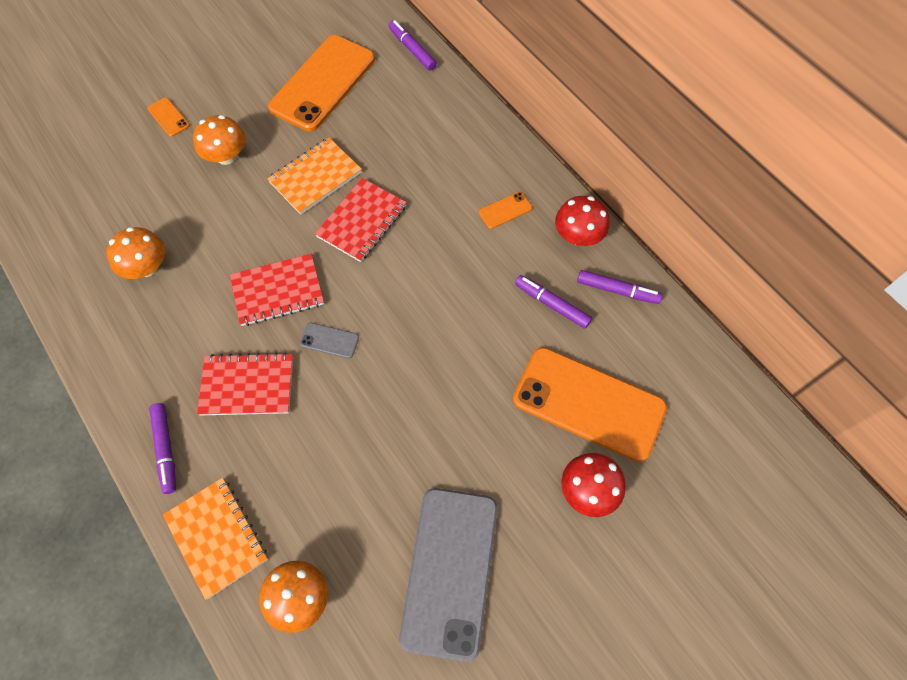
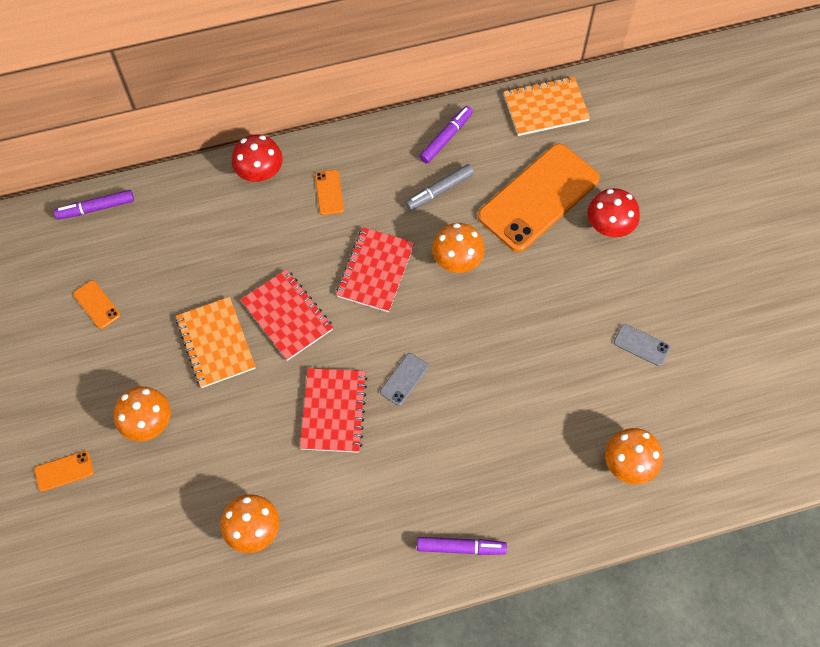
camera: 70 degrees left, 0 degrees up
orange notebook [163,478,268,600] -> orange notebook moved to [504,76,590,136]
red notebook [197,352,293,416] -> red notebook moved to [336,227,415,312]
orange phone [268,35,375,132] -> orange phone [73,280,120,329], size x0.40
grey phone [399,488,498,662] -> grey phone [614,324,670,366], size x0.40
purple marker [515,275,592,329] -> grey marker [405,164,474,211]
red mushroom [555,196,609,246] -> red mushroom moved to [232,134,283,182]
none -> orange mushroom [432,223,485,273]

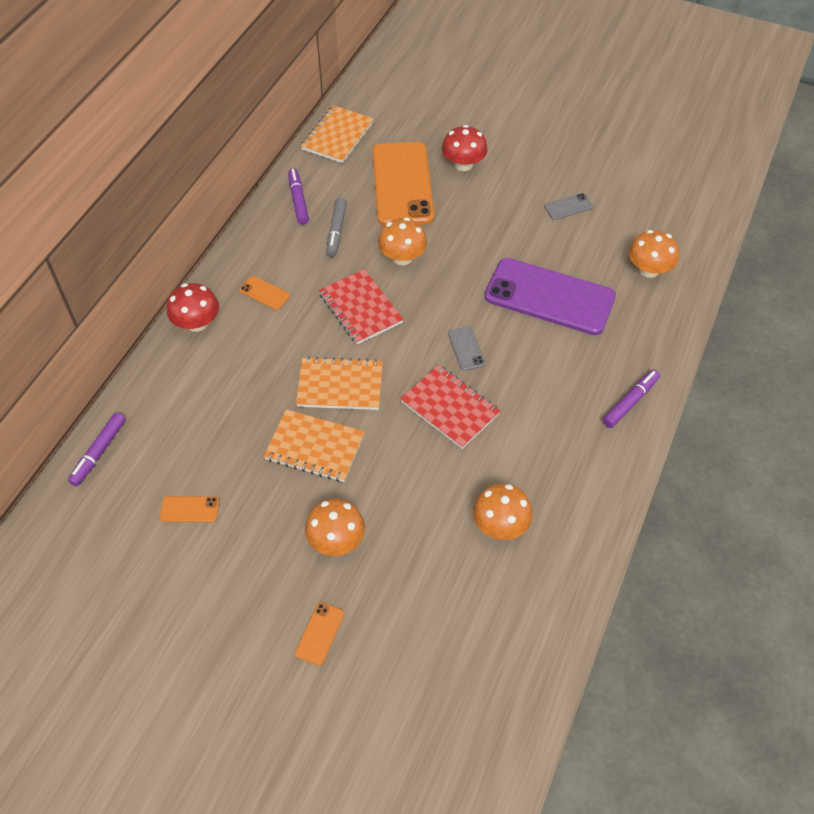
camera: 50 degrees left, 10 degrees down
red notebook [240,269,333,361] -> orange notebook [296,357,383,410]
none -> purple phone [485,258,616,335]

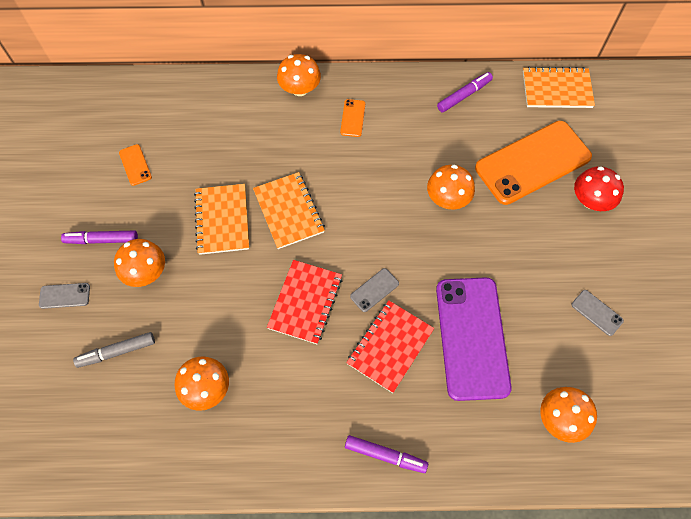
camera: 65 degrees right, 10 degrees up
purple marker [68,413,126,486] -> purple marker moved to [61,231,138,244]
red mushroom [167,283,219,332] -> orange mushroom [277,54,321,96]
orange phone [295,602,344,666] -> grey phone [39,283,90,309]
red notebook [319,269,404,344] -> red notebook moved to [346,300,434,393]
grey marker [326,197,347,257] -> grey marker moved to [73,332,155,368]

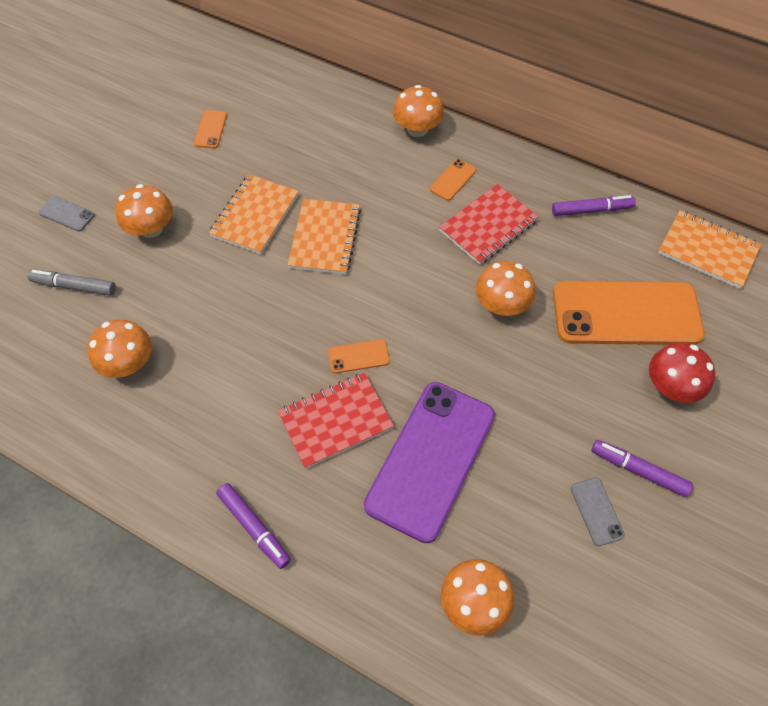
camera: 30 degrees right, 5 degrees down
purple marker [61,231,138,244] -> purple marker moved to [592,440,693,497]
red notebook [267,260,342,344] -> red notebook moved to [439,184,539,265]
grey phone [350,268,399,312] -> orange phone [328,339,390,373]

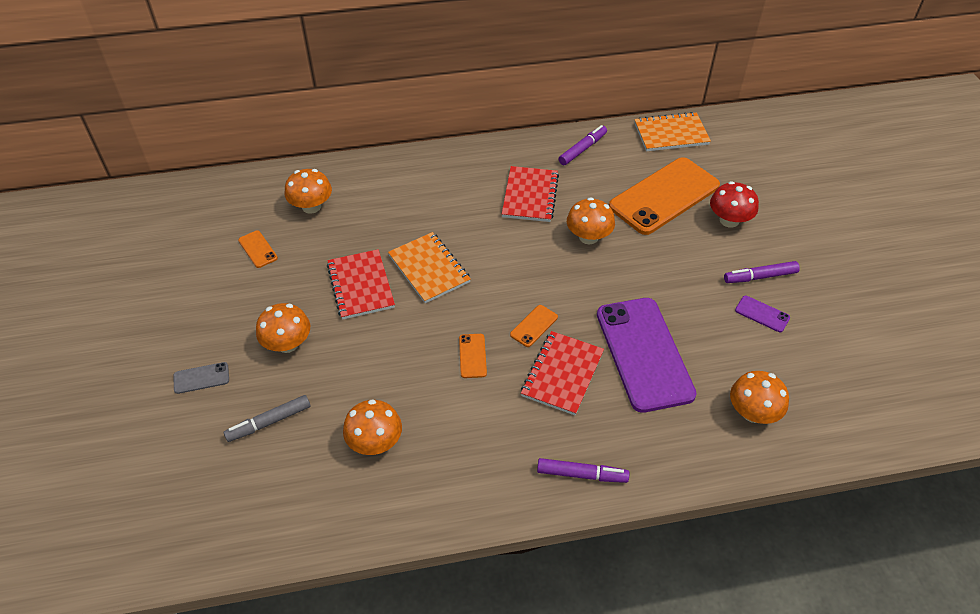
camera: 40 degrees left, 10 degrees down
orange notebook [209,174,299,254] -> red notebook [327,249,395,320]
orange mushroom [393,85,444,137] -> orange mushroom moved to [285,169,332,214]
orange phone [430,159,476,201] -> orange phone moved to [459,334,487,378]
grey phone [571,477,625,546] -> purple phone [735,296,790,332]

